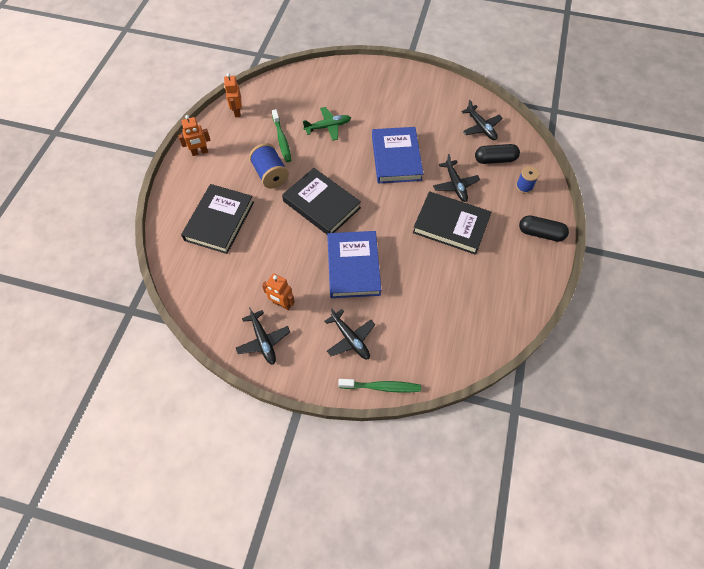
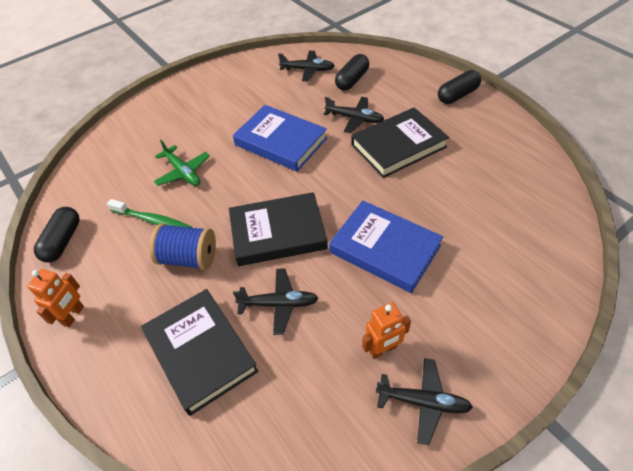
camera: 50 degrees left, 10 degrees down
orange robot [224,73,242,117] -> black capsule [34,207,80,263]
green plane [303,107,351,141] -> green plane turned 120 degrees clockwise [154,140,210,186]
black plane [325,308,375,359] -> black plane moved to [233,268,318,335]
green toothbrush [338,379,421,393] -> none
blue spool [516,166,539,194] -> none

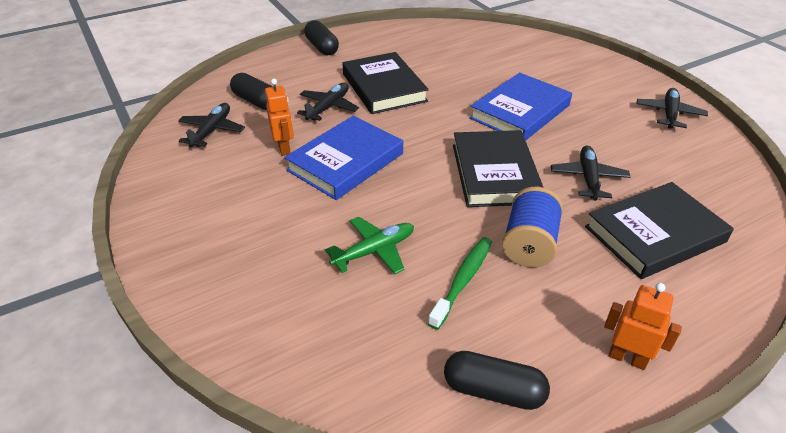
camera: 85 degrees left, 10 degrees down
orange robot [362,302,411,359] -> orange robot moved to [265,79,294,156]

